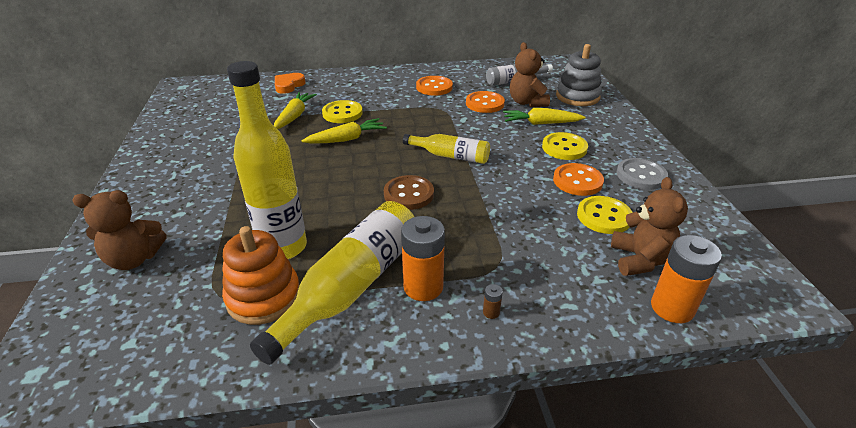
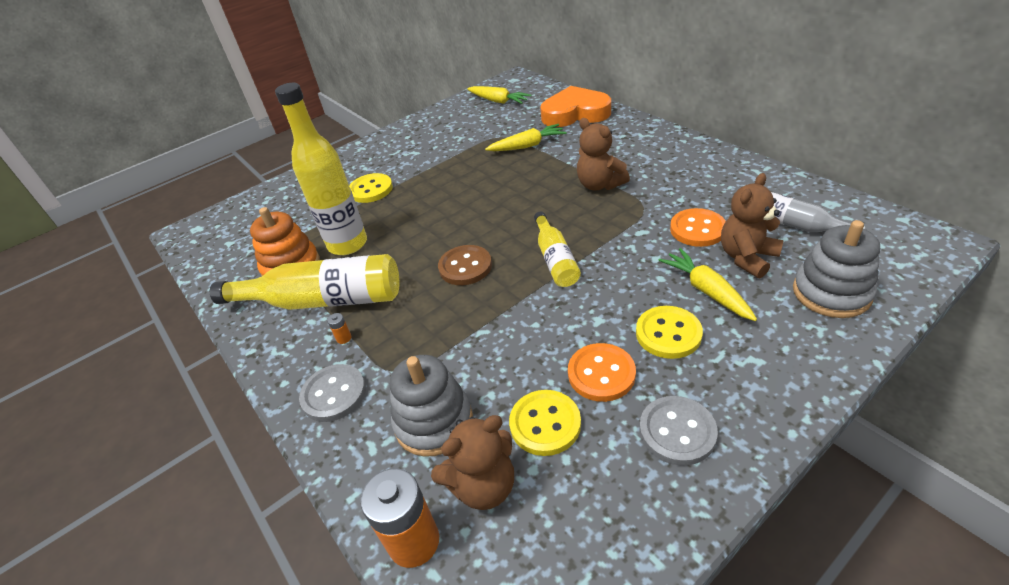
camera: 65 degrees right, 5 degrees up
brown teddy bear [72,190,166,270] -> brown teddy bear moved to [577,118,630,190]
orange heart [275,73,306,94] -> orange heart [540,86,611,127], size x1.83
yellow carrot [302,118,387,144] -> yellow carrot moved to [467,86,532,104]
yellow button [322,100,363,123] -> yellow button moved to [349,173,393,203]
orange battery [401,216,445,301] -> orange battery [327,313,351,344], size x0.40
orange button [416,76,453,96] -> none
brown battery [483,284,503,319] -> grey button [299,364,366,422]
none -> grey stacking toy [390,355,473,457]

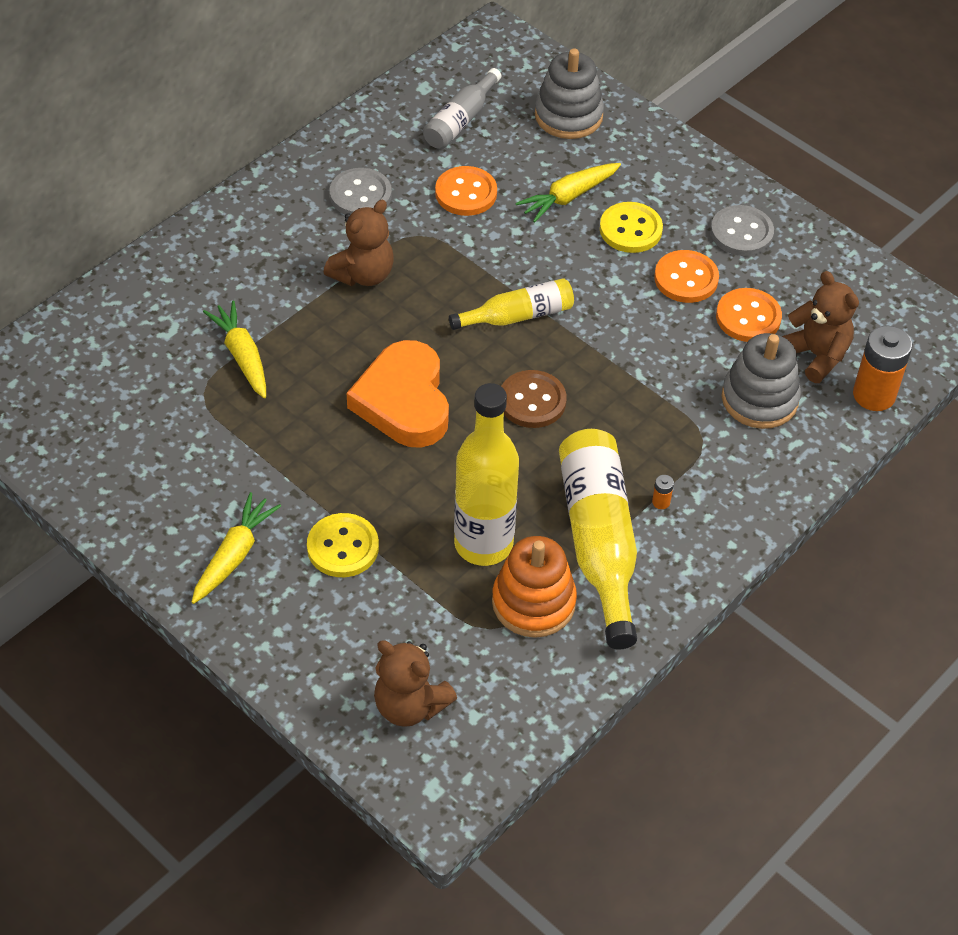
camera: 105 degrees left, 10 degrees up
grey button [299,364,366,422] -> grey button moved to [330,168,392,215]
yellow carrot [467,86,532,104] -> yellow carrot moved to [192,492,281,604]
yellow button [509,390,581,456] -> orange button [716,288,782,342]
orange heart [540,86,611,127] -> orange heart moved to [347,340,449,448]
brown teddy bear [721,173,784,278] -> brown teddy bear moved to [374,640,457,727]

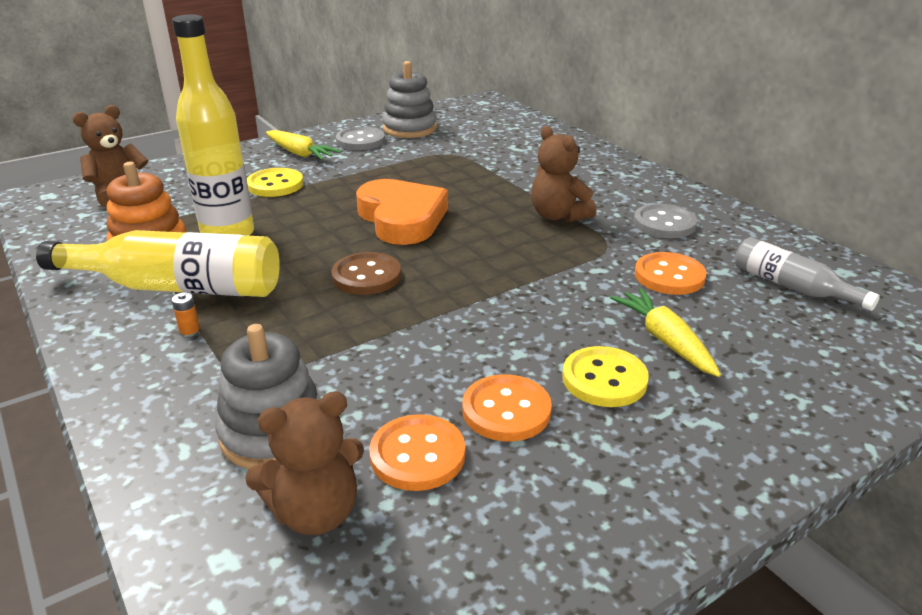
camera: 105 degrees right, 20 degrees down
yellow carrot [203,301,266,398] -> none
orange heart [347,340,449,448] -> orange heart turned 60 degrees clockwise [356,179,448,245]
yellow bottle [449,278,574,330] -> none
grey stacking toy [535,49,604,139] -> grey stacking toy moved to [382,61,437,138]
grey button [711,205,774,256] -> grey button moved to [336,127,385,150]
orange battery [853,326,912,411] -> none

